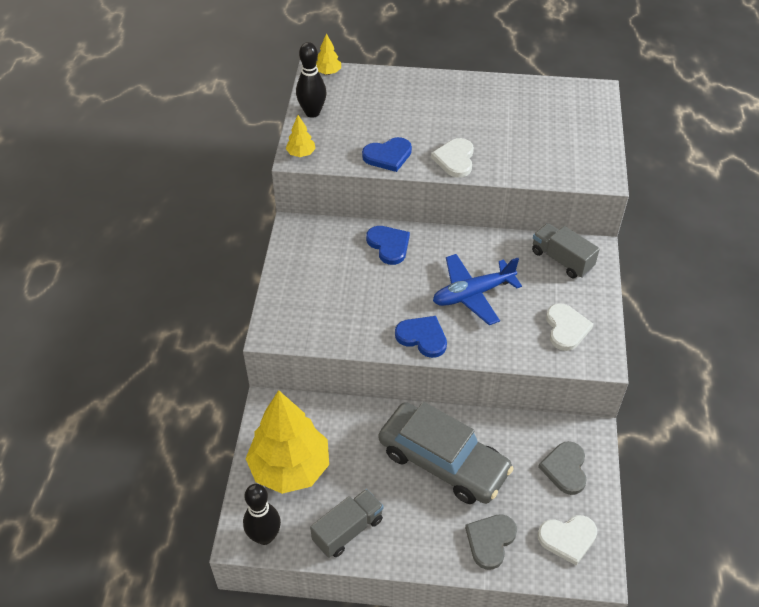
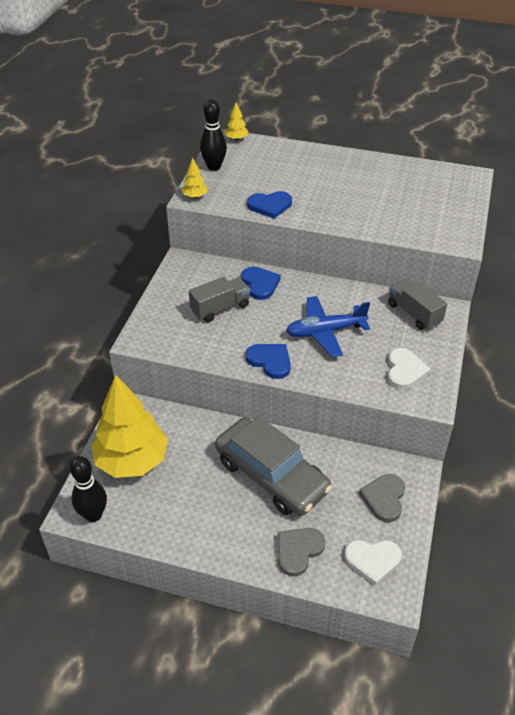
camera: 10 degrees right, 5 degrees down
grey truck [310,489,384,558] -> grey truck moved to [189,277,250,322]
white heart [431,138,474,178] -> none

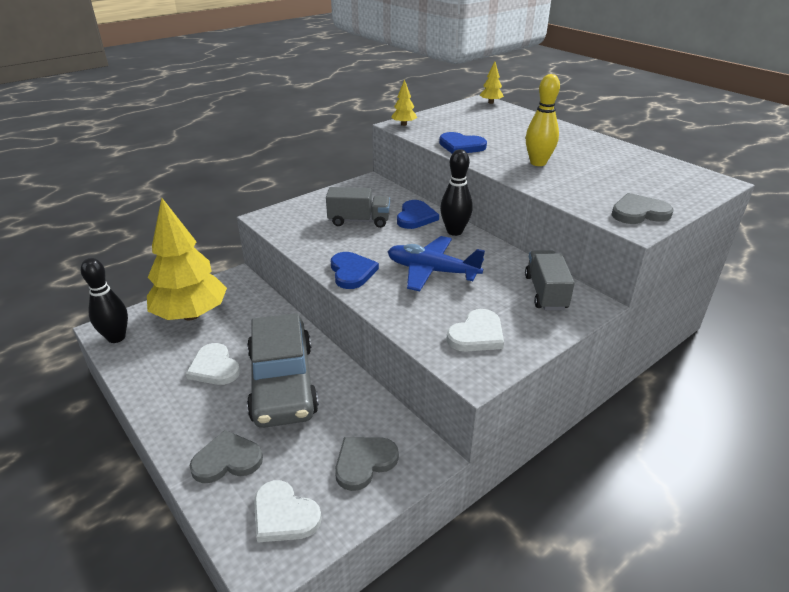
camera: 35 degrees right, 10 degrees down
black bowling pin [200,99,227,171] -> black bowling pin moved to [440,149,473,236]
none -> white heart [186,343,240,385]
none -> yellow bowling pin [526,74,560,166]
none -> grey heart [611,193,673,224]

